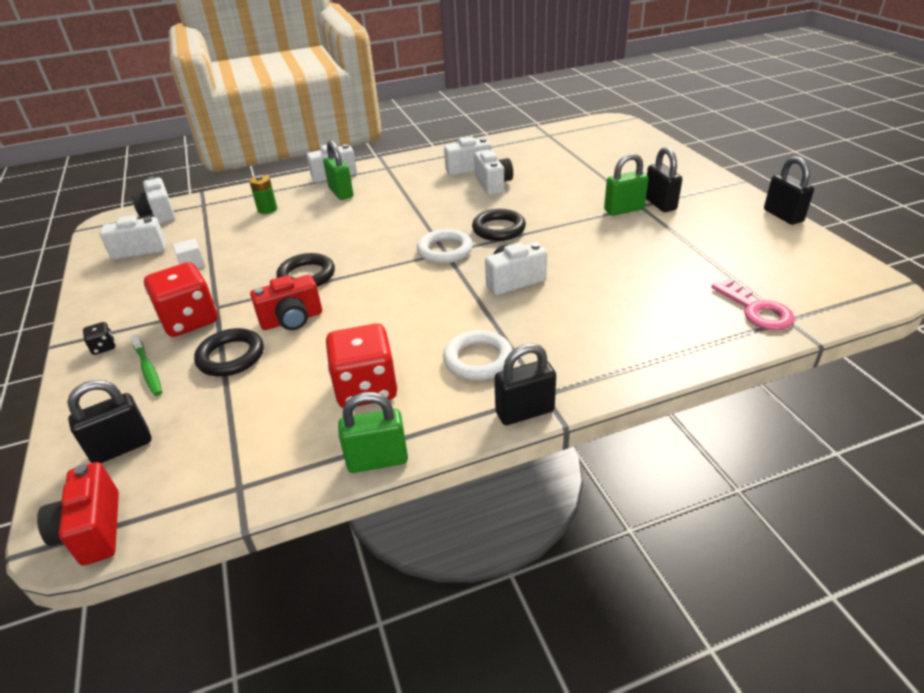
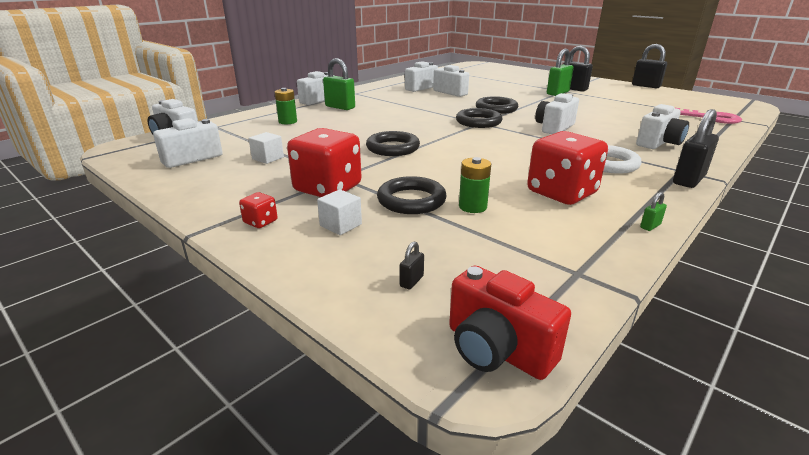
camera: 30 degrees left, 10 degrees down
black padlock [67,380,151,463] -> black padlock [400,241,424,289], size x0.43
black dice [83,322,115,355] -> red dice [239,192,278,228]
green toothbrush [130,334,162,396] -> white cube [317,189,362,235]
red camera [250,275,322,330] -> none
green padlock [338,392,408,473] -> green padlock [640,192,667,231], size x0.43
white ring [417,229,473,264] -> black ring [456,108,503,128]
none -> green battery [459,157,491,213]
none -> white camera [636,104,689,149]

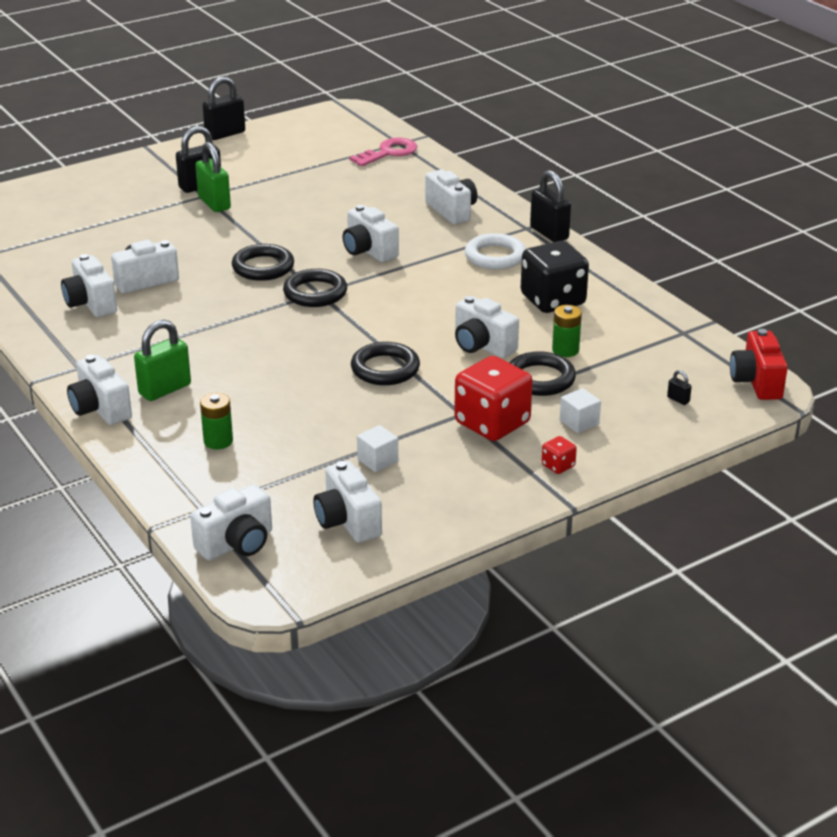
camera: 75 degrees left, 5 degrees up
red camera [449,266,571,380] -> red camera turned 120 degrees clockwise [730,329,788,400]
red dice [527,131,608,205] -> black dice [521,241,589,313]
green padlock [640,192,667,231] -> none
none -> white camera [455,296,519,358]

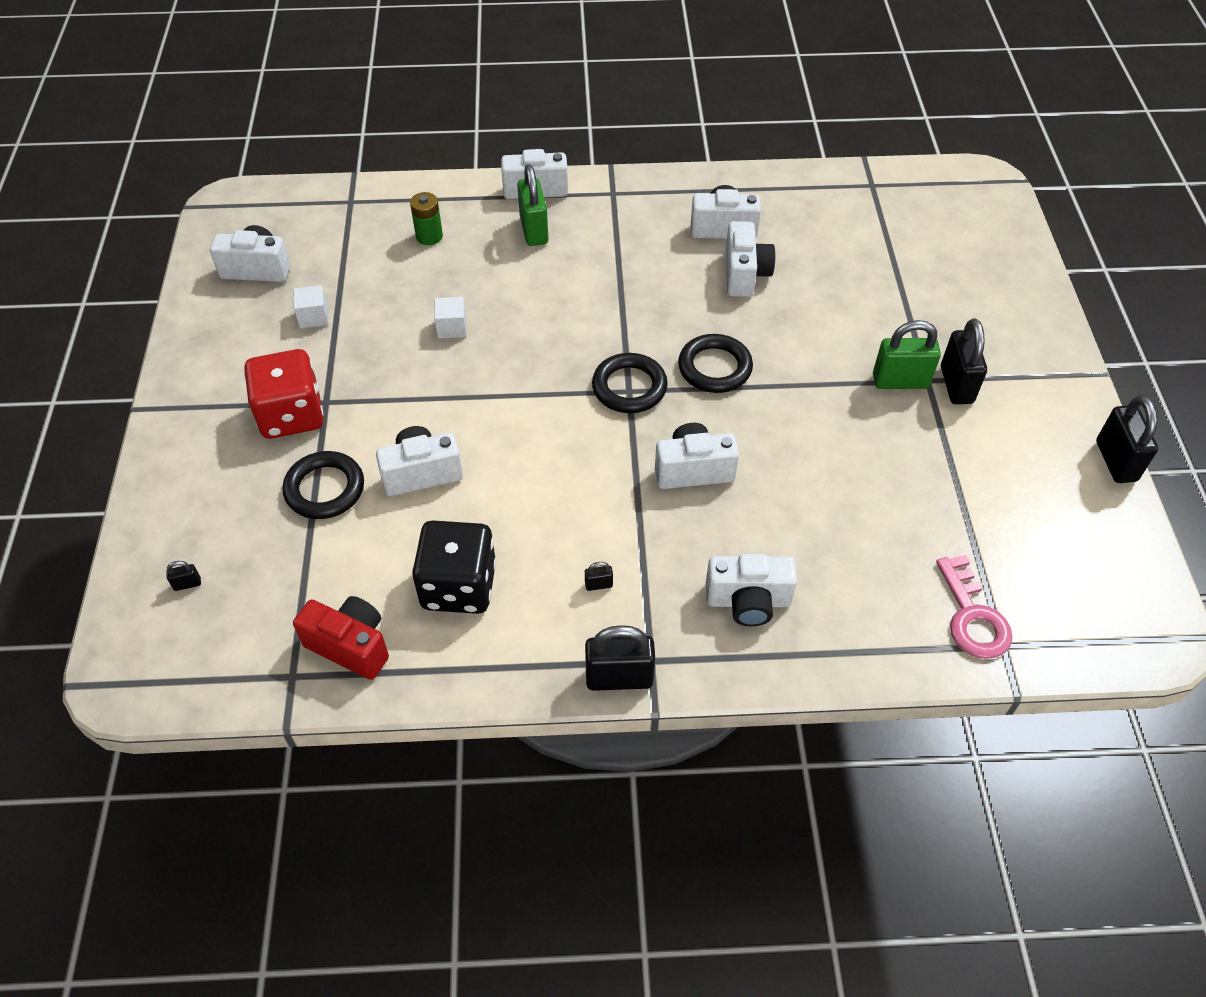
camera: 120 degrees right, 20 degrees up
white camera [190,484,272,561] -> none
black ring [351,342,420,385] -> none
white ring [465,233,526,270] -> black padlock [585,562,613,591]
red dice [542,436,577,474] -> none
green battery [552,305,582,357] -> none
white cube [560,388,601,433] -> white cube moved to [434,297,466,339]
red camera [730,329,788,400] -> red camera moved to [293,596,389,680]

